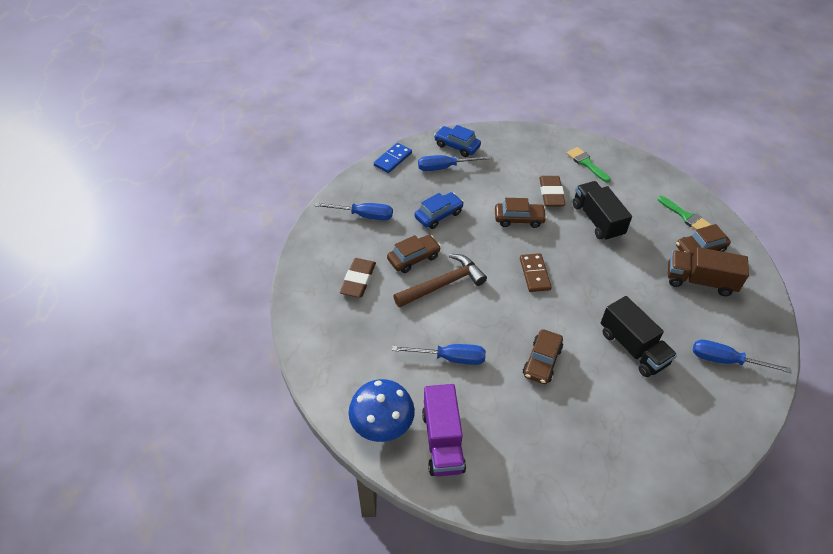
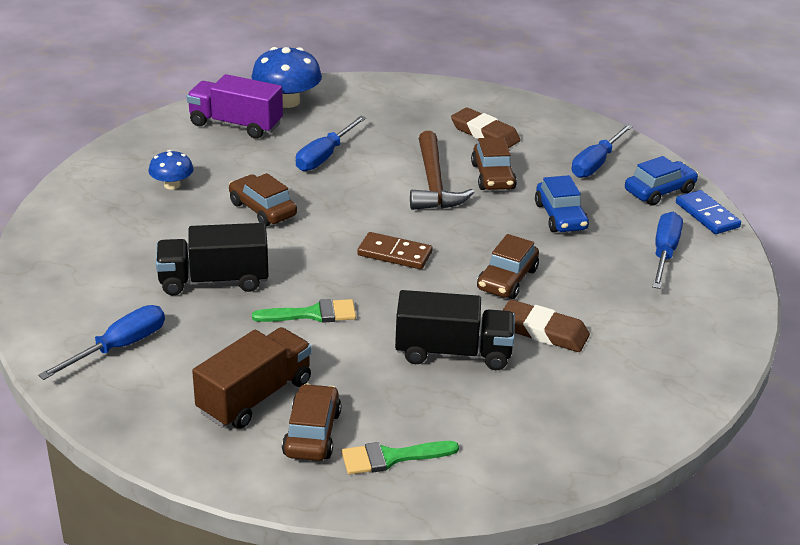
camera: 115 degrees right, 15 degrees down
blue car [434,125,481,157] -> blue car moved to [625,156,699,206]
green brush [566,147,611,183] -> green brush moved to [252,299,356,323]
none -> blue mushroom [148,150,194,190]

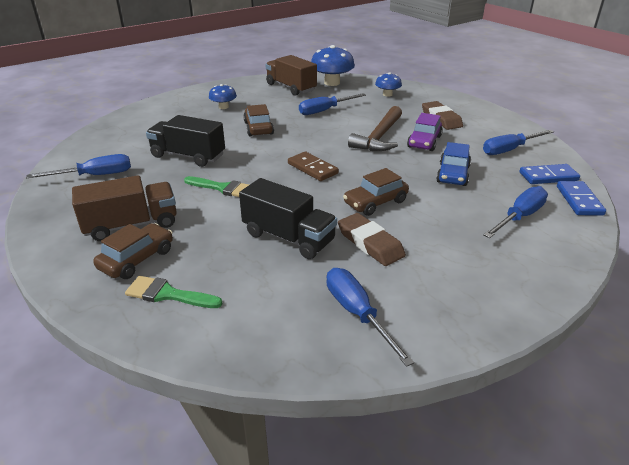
camera: 30 degrees right, 0 degrees up
purple truck [187,74,283,139] -> brown truck [265,55,317,96]
brown car [471,137,517,190] -> purple car [407,113,443,151]
blue car [625,156,699,206] -> blue domino [519,164,580,184]
none -> blue screwdriver [326,268,414,367]
none -> blue mushroom [375,72,402,97]

